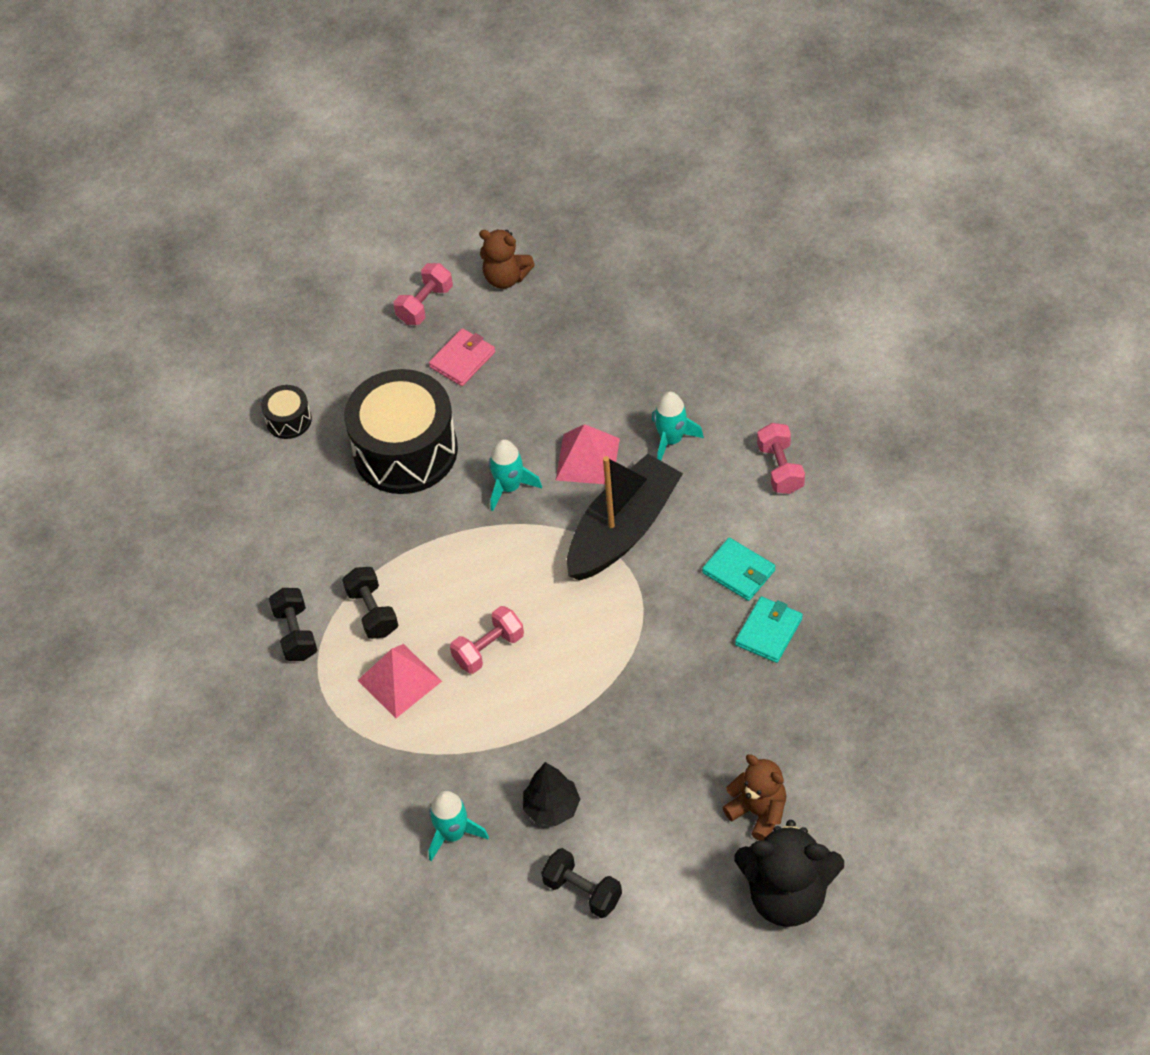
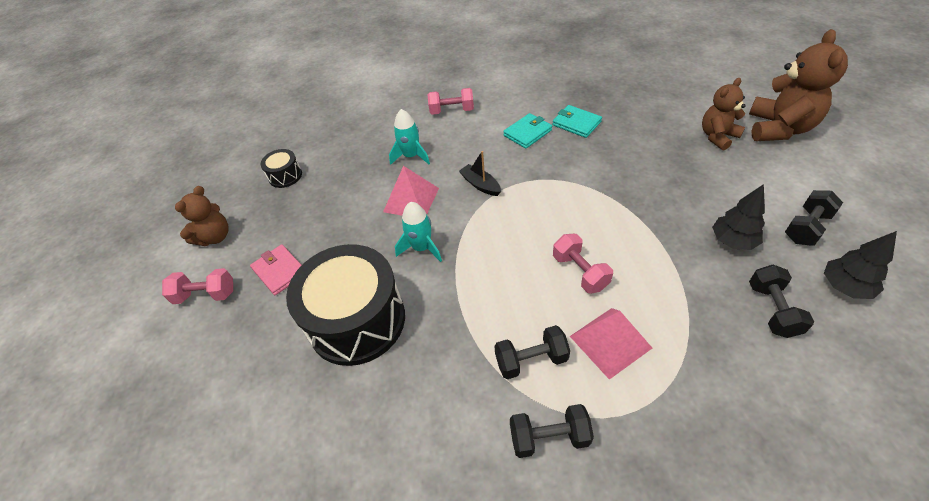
camera: 80 degrees left, 5 degrees down
black drum [261,385,312,439] -> black drum moved to [260,149,302,188]
pink dumbbell [393,263,453,325] -> pink dumbbell turned 45 degrees counterclockwise [162,268,233,304]
turquoise rocket [429,791,489,861] -> black dumbbell [749,265,814,338]
black boat [567,454,683,580] -> black boat [459,151,501,196], size x0.43
black teddy bear [734,820,844,927] -> brown teddy bear [749,29,848,141]
none -> black tree [824,231,897,299]

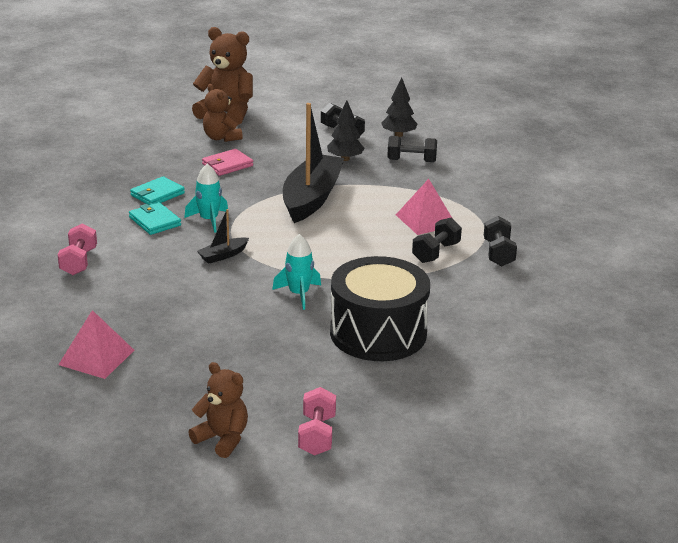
camera: 90 degrees left, 20 degrees down
pink wallet [250,244,301,295] -> pink wallet moved to [202,149,253,176]
black drum [260,149,302,188] -> none
pink pyramid [383,166,439,216] -> pink pyramid moved to [58,310,134,379]
turquoise rocket [389,109,430,165] -> turquoise rocket moved to [184,164,228,233]
black dumbbell [495,325,570,379] -> black dumbbell turned 45 degrees clockwise [412,218,462,263]
pink dumbbell [553,234,613,294] -> none
none -> black boat [283,103,344,223]

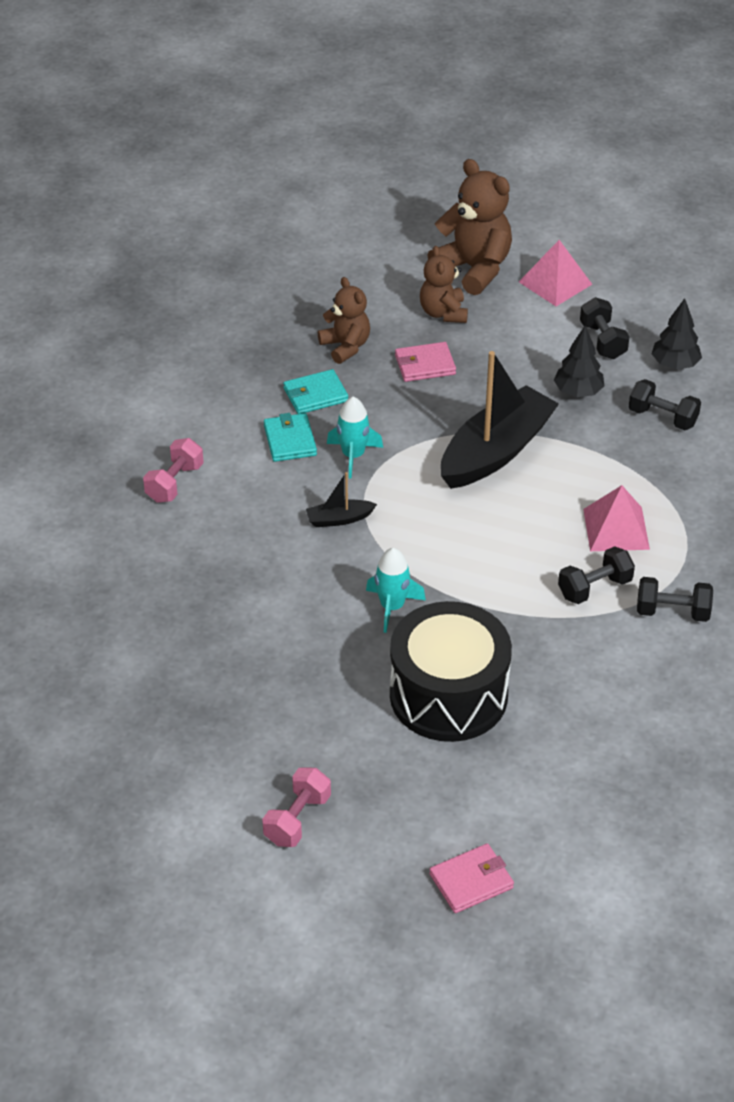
camera: 25 degrees right, 15 degrees up
pink pyramid [58,310,134,379] -> pink pyramid moved to [519,240,592,306]
brown teddy bear [188,362,248,458] -> brown teddy bear moved to [318,277,370,364]
black dumbbell [484,216,517,266] -> black dumbbell turned 75 degrees clockwise [637,577,713,622]
none -> pink wallet [429,843,514,913]

